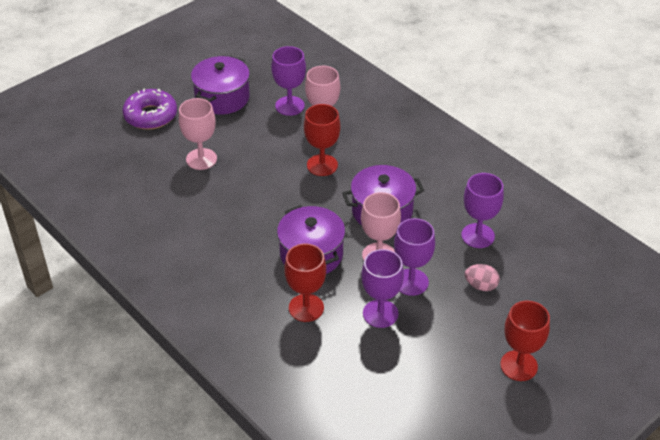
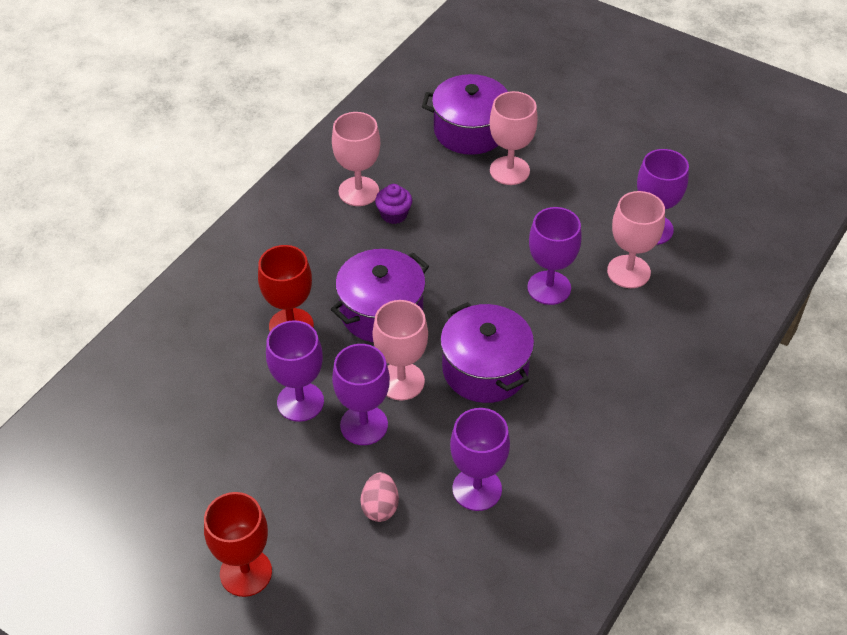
camera: 75 degrees right, 5 degrees up
purple donut [123,88,177,130] -> none
purple pot [191,56,250,115] -> purple pot moved to [422,74,508,155]
red goblet [304,104,340,176] -> purple goblet [527,207,582,305]
none -> pink goblet [332,112,380,206]
none -> purple cupcake [375,184,412,224]

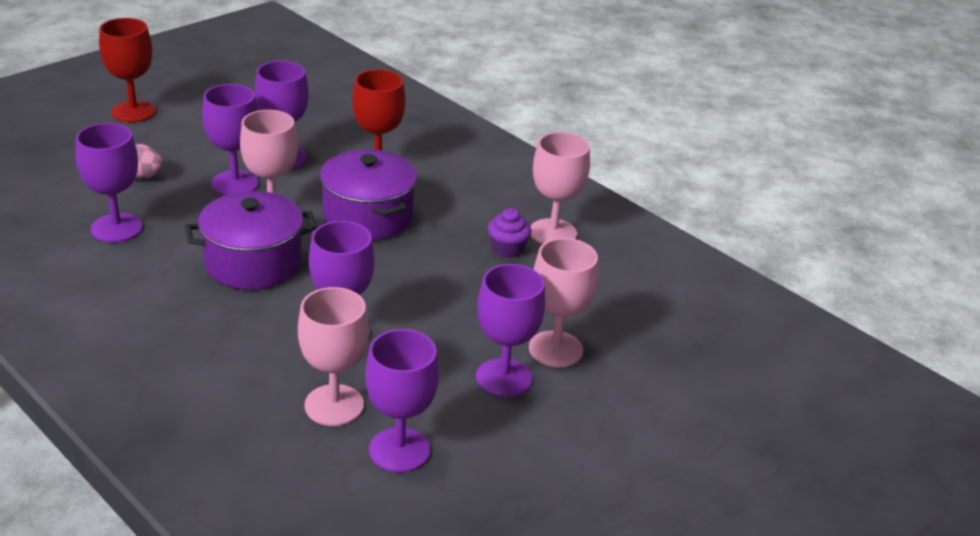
camera: 100 degrees right, 15 degrees down
purple pot [422,74,508,155] -> none
none -> purple goblet [476,264,545,397]

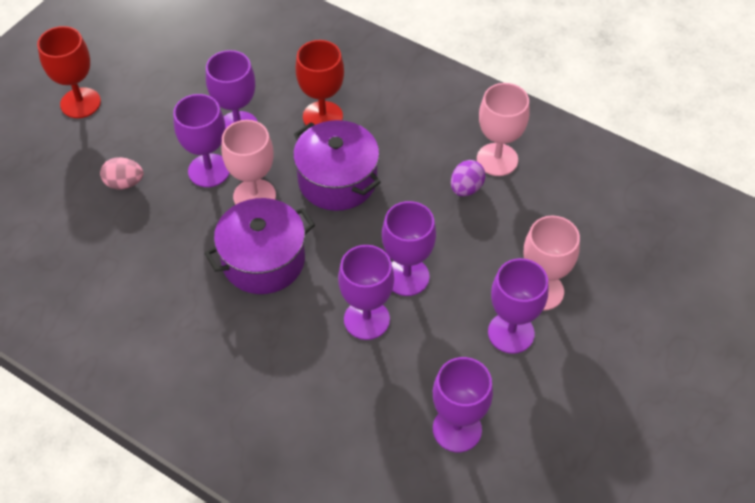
camera: 10 degrees left, 20 degrees up
purple goblet [76,123,143,243] -> purple goblet moved to [382,201,436,296]
pink goblet [298,287,369,426] -> none
purple cupcake [488,208,531,258] -> purple egg [451,160,485,197]

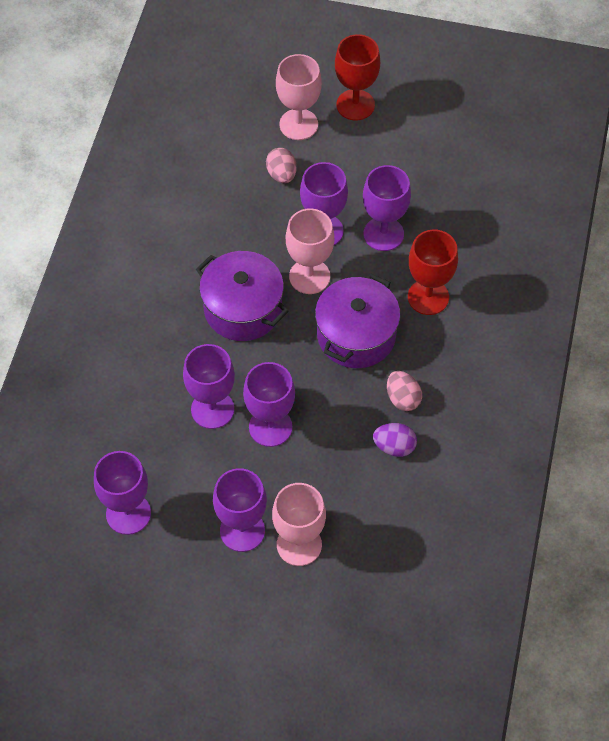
camera: 70 degrees right, 5 degrees up
pink goblet [477,83,529,176] -> pink goblet moved to [276,54,322,140]
none -> pink egg [387,371,422,411]

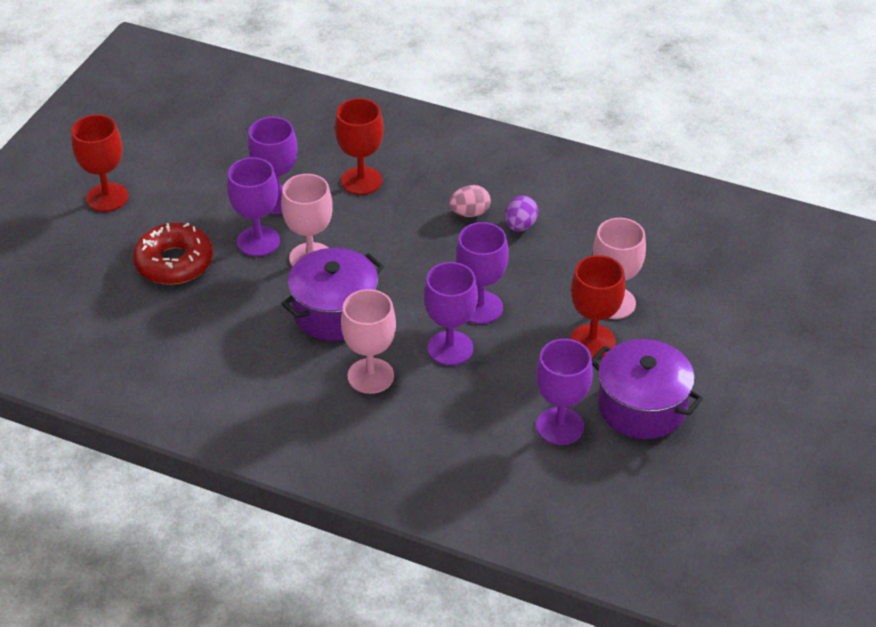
camera: 80 degrees left, 15 degrees down
purple goblet [213,468,267,552] -> red goblet [570,255,625,358]
pink egg [266,148,297,183] -> red donut [133,223,213,285]
pink goblet [276,54,322,140] -> pink goblet moved to [341,289,396,394]
purple pot [315,273,400,368] -> purple pot moved to [592,339,703,439]

